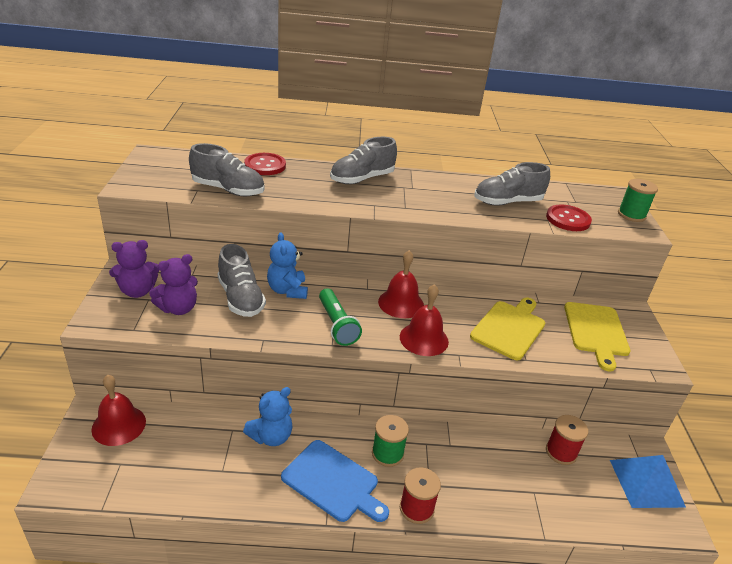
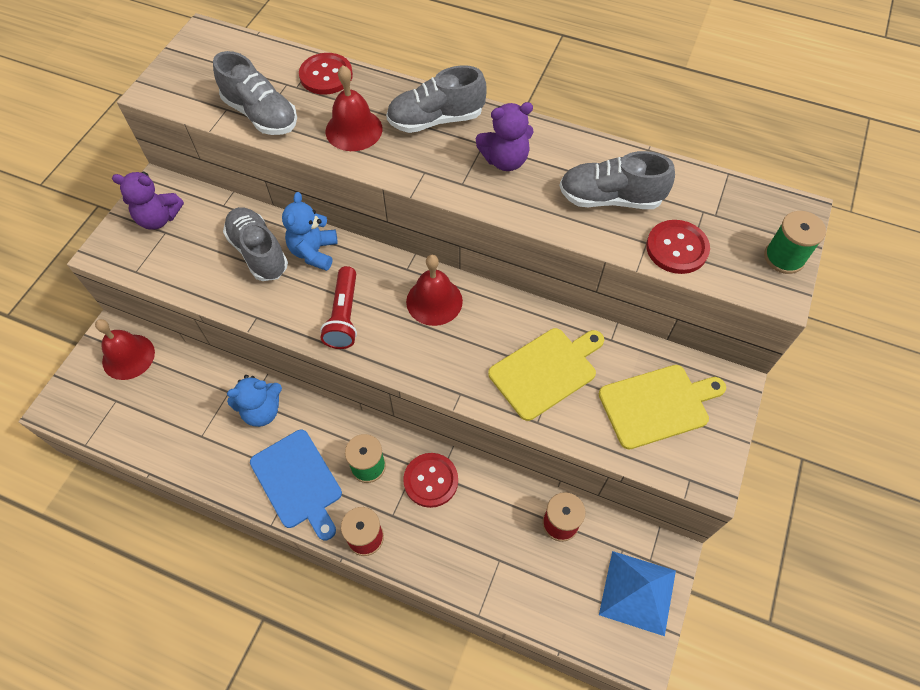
camera: 25 degrees right, 25 degrees up
purple teddy bear [149,254,198,315] -> purple teddy bear moved to [476,102,533,171]
grey shoe [218,244,266,317] -> grey shoe turned 150 degrees clockwise [223,207,288,281]
green flashlight [319,288,362,346] -> red flashlight [320,266,357,349]
red bell [400,284,449,356] -> red bell moved to [326,65,383,151]
yellow cutting board [564,302,630,371] -> yellow cutting board turned 135 degrees counterclockwise [599,365,726,450]
none -> red button [403,453,458,508]

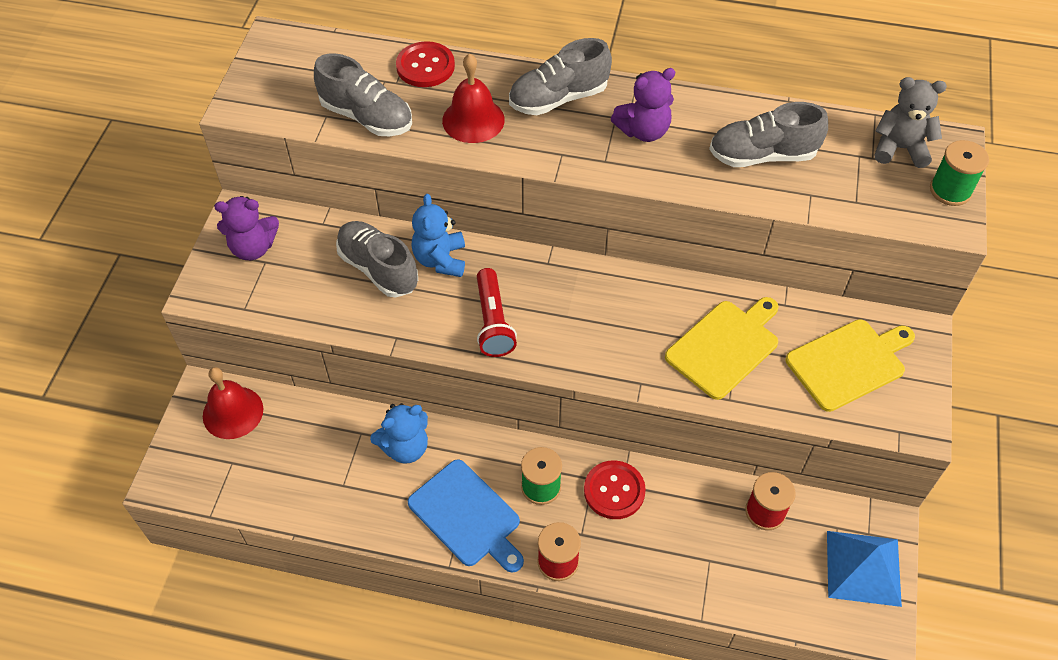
camera: 10 degrees left, 5 degrees down
red bell [406,255,463,326] -> none
red button [646,220,710,274] -> none
none -> grey teddy bear [875,77,947,168]

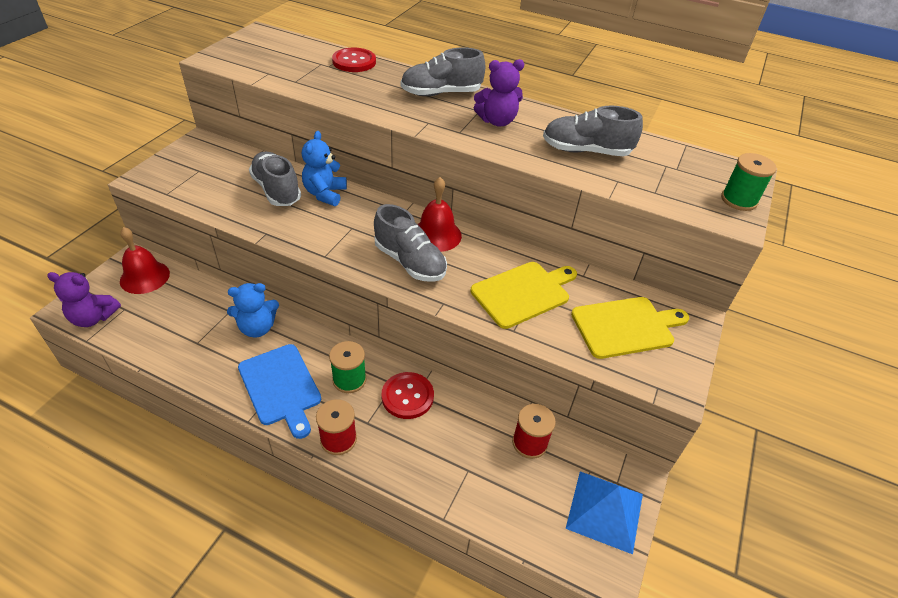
camera: 10 degrees right, 10 degrees down
purple teddy bear [214,196,279,260] -> purple teddy bear moved to [47,272,121,327]
grey shoe [314,53,412,136] -> grey shoe moved to [374,204,447,282]
red bell [442,54,505,143] -> red bell moved to [417,177,462,252]
red flashlight [477,268,517,357] -> none
grey teddy bear [875,77,947,168] -> none

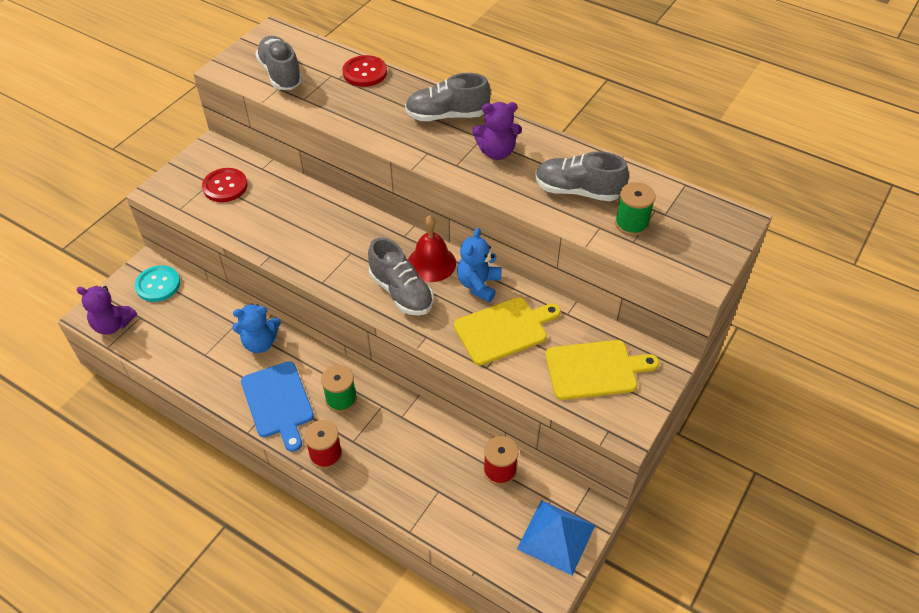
camera: 10 degrees right, 5 degrees up
red bell [120,227,170,294] -> turquoise button [135,265,180,302]
grey shoe [249,152,301,206] -> grey shoe moved to [255,36,303,90]
blue teddy bear [302,131,347,206] -> blue teddy bear moved to [457,228,501,302]
red button [381,372,434,419] -> red button moved to [202,168,248,202]
green spool [721,153,777,211] -> green spool moved to [615,182,656,236]

